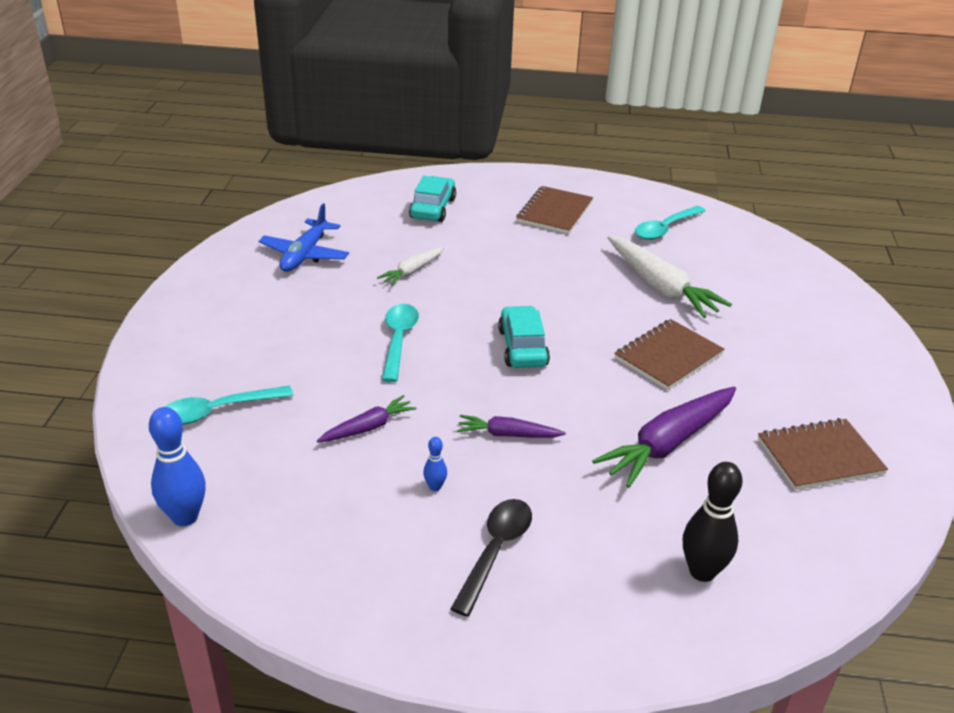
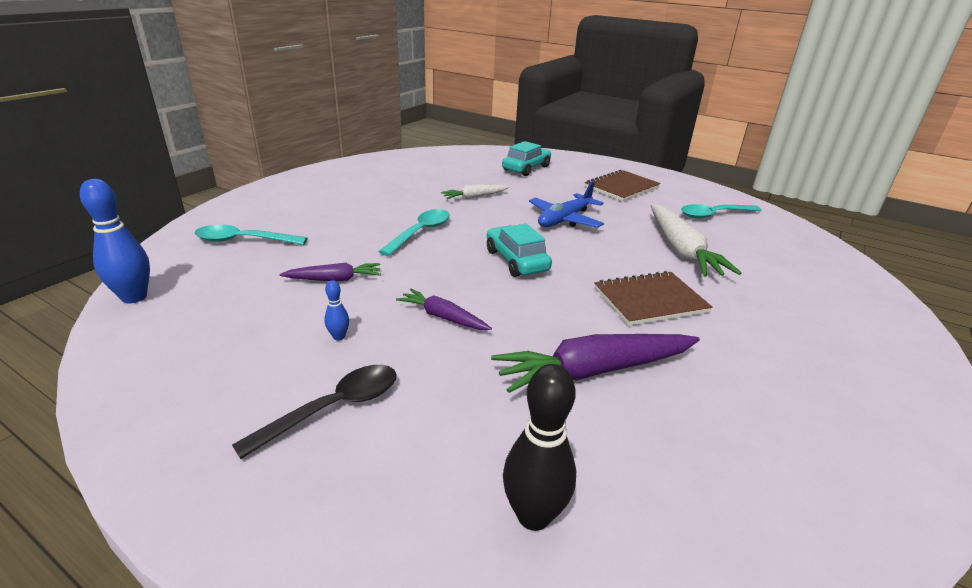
camera: 25 degrees right, 5 degrees down
blue plane [259,203,349,272] -> blue plane moved to [529,181,604,228]
turquoise car [498,306,550,368] -> turquoise car turned 45 degrees counterclockwise [487,224,552,277]
brown notebook [758,418,888,490] -> none

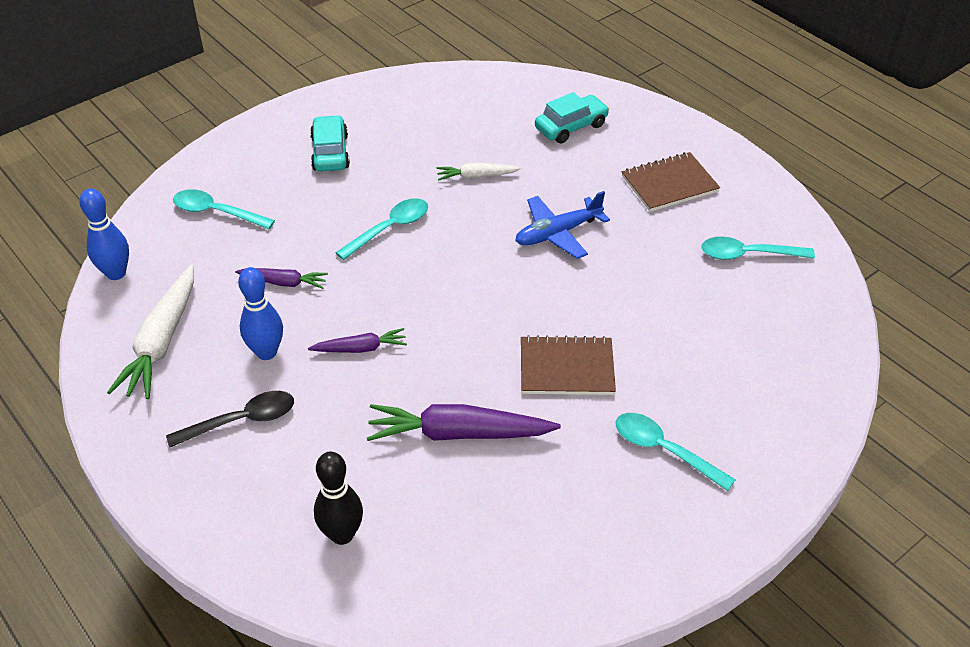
camera: 20 degrees right, 15 degrees up
blue bowling pin [324,280,349,341] -> blue bowling pin [238,267,283,360], size x2.05
purple carrot [396,289,492,330] -> purple carrot turned 120 degrees clockwise [308,328,407,353]
turquoise car [487,224,552,277] -> turquoise car moved to [310,115,350,172]
white carrot [651,204,742,277] -> white carrot moved to [107,265,194,399]
none -> turquoise spoon [616,413,736,491]

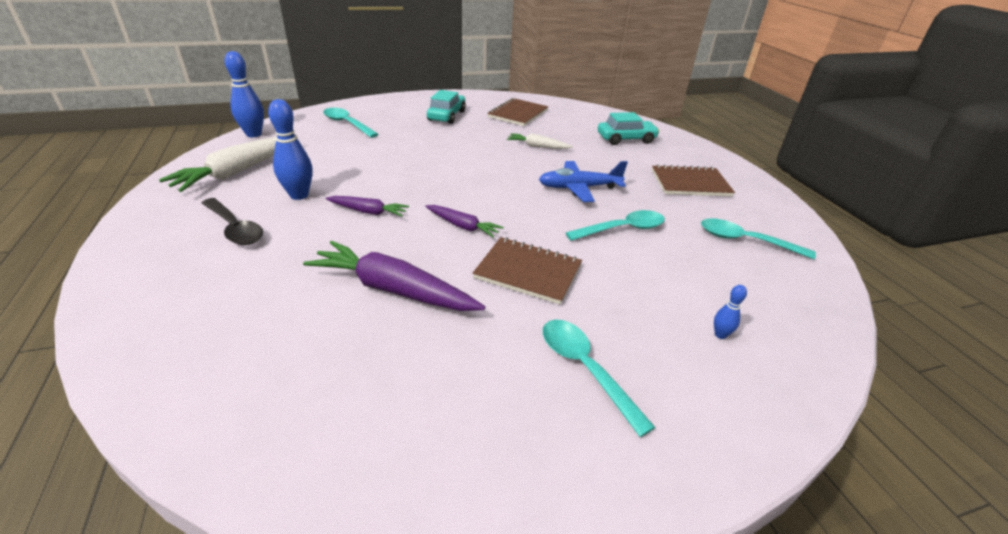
camera: 20 degrees right, 10 degrees down
black spoon [166,391,294,447] -> black spoon turned 45 degrees clockwise [202,198,263,245]
purple carrot [235,268,328,289] -> purple carrot moved to [425,205,504,238]
black bowling pin [314,452,363,545] -> none
turquoise spoon [335,198,428,260] -> turquoise spoon moved to [566,210,665,241]
none -> brown notebook [487,98,548,126]
none -> blue bowling pin [714,285,747,339]

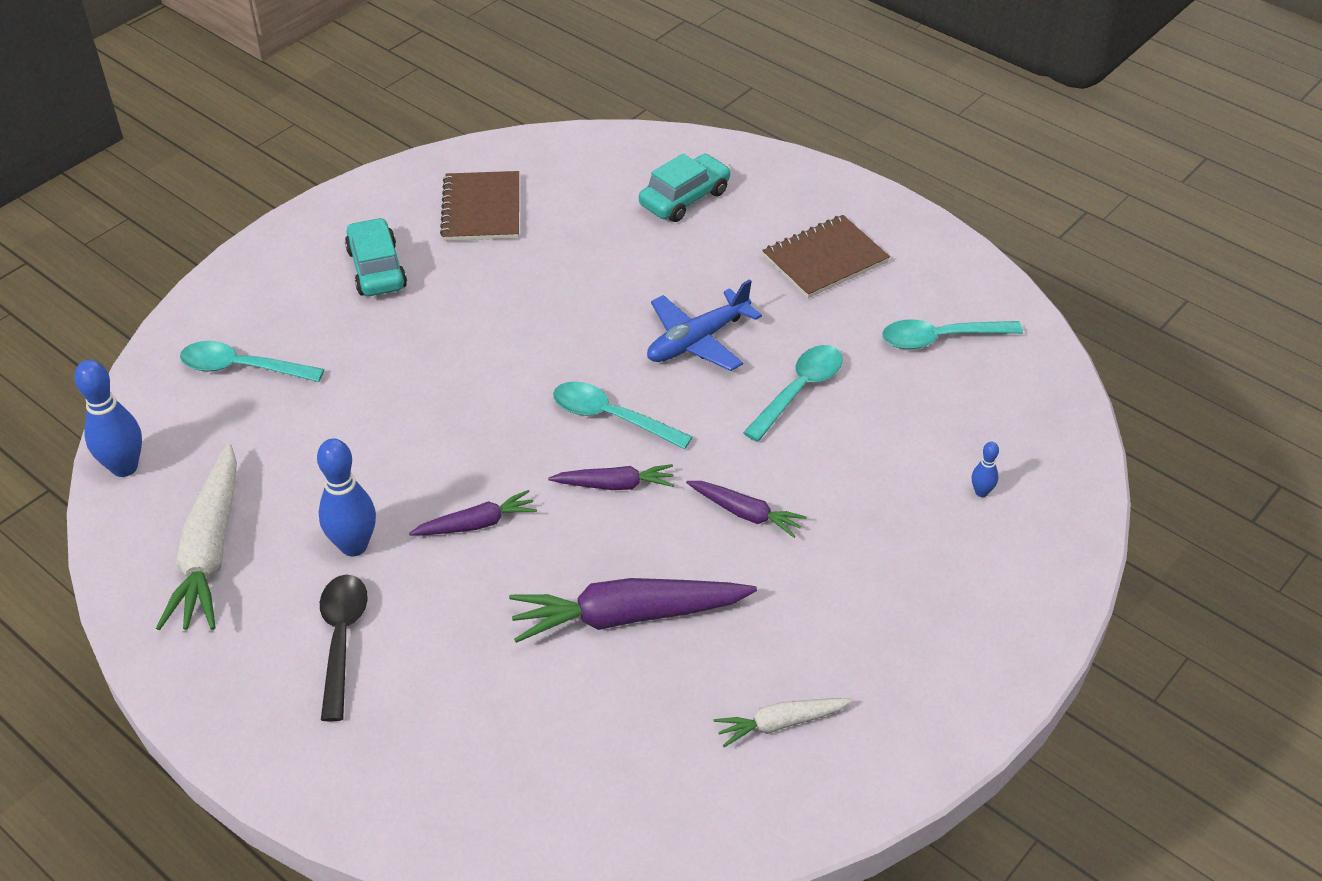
camera: 30 degrees left, 10 degrees up
black spoon [202,198,263,245] -> black spoon turned 105 degrees counterclockwise [320,575,368,722]
brown notebook [473,237,582,305] -> purple carrot [686,481,807,538]
white carrot [507,133,573,149] -> white carrot moved to [714,698,853,747]
turquoise spoon [543,320,656,437] -> turquoise spoon moved to [553,381,693,449]

